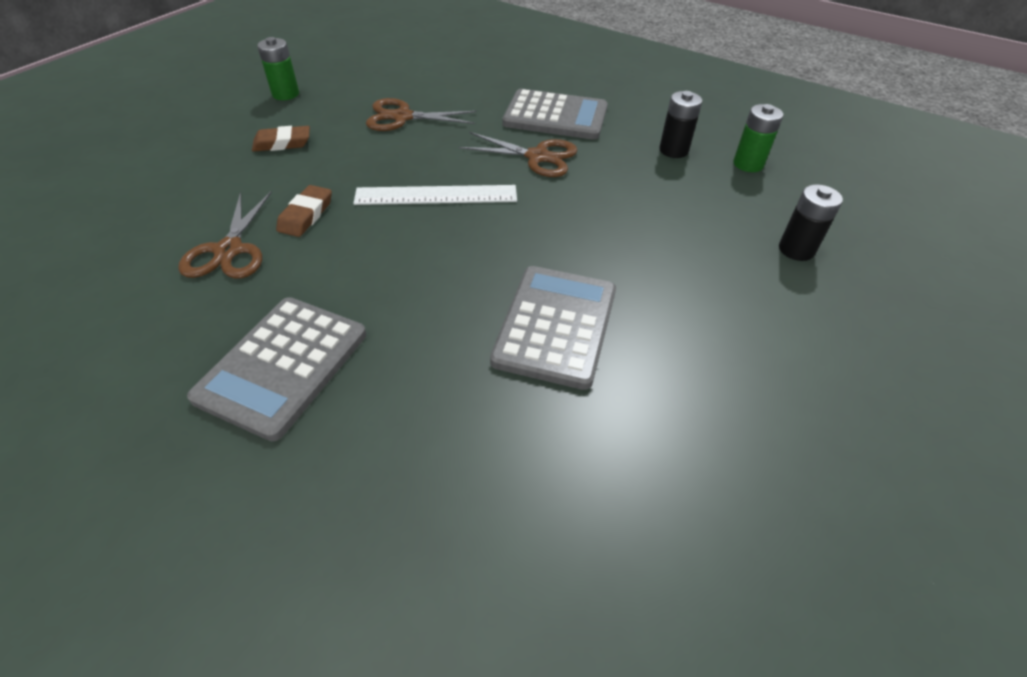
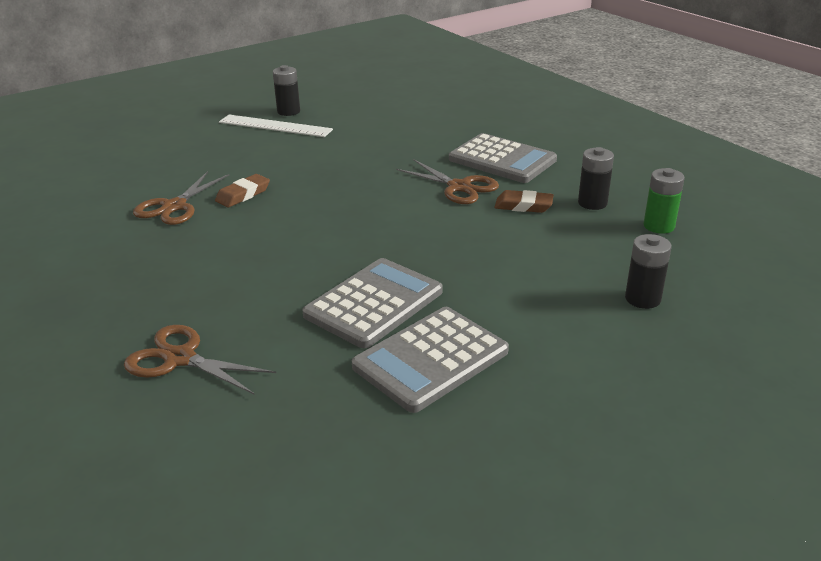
camera: 25 degrees right, 15 degrees down
grey calculator [187,297,366,441] -> grey calculator moved to [352,307,509,413]
brown eraser [252,126,310,152] -> brown eraser moved to [494,190,554,213]
green battery [257,37,299,100] -> black battery [273,65,300,116]
white ruler [353,185,517,205] -> white ruler moved to [219,115,333,137]
brown scissors [366,98,477,131] -> brown scissors moved to [124,325,276,394]

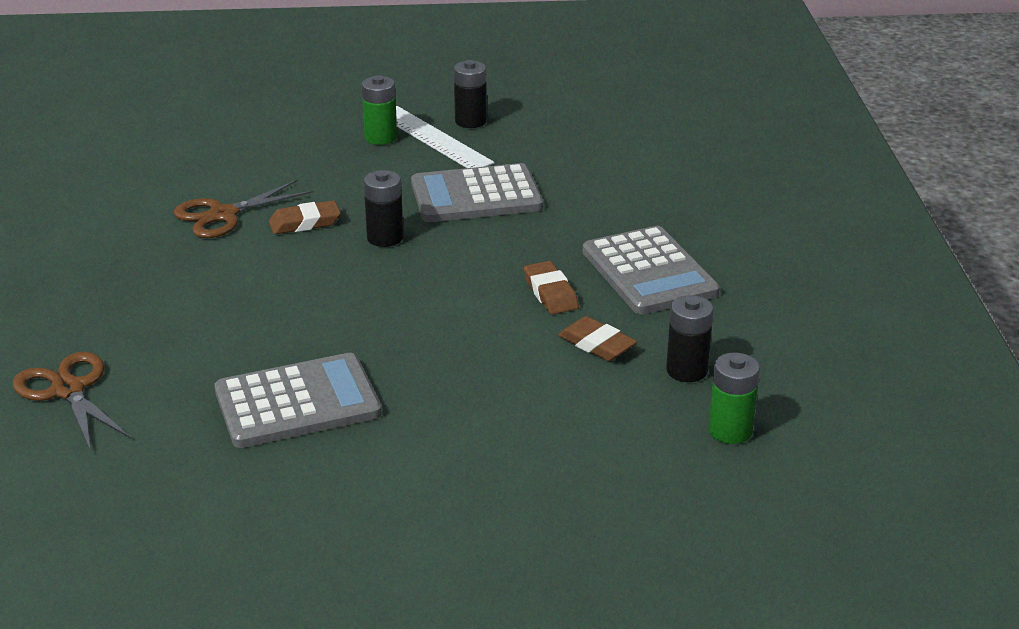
camera: 30 degrees right, 0 degrees up
grey calculator [352,307,509,413] -> grey calculator moved to [411,163,543,222]
brown scissors [396,159,499,204] -> brown eraser [524,261,579,314]
black battery [625,234,672,309] -> black battery moved to [364,170,403,247]
none -> green battery [362,75,397,145]

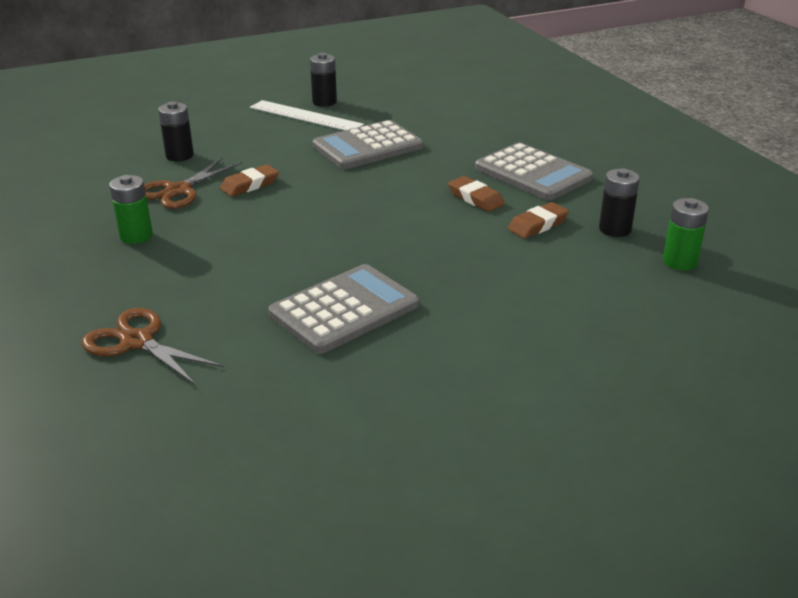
camera: 20 degrees left, 0 degrees up
green battery [362,75,397,145] -> green battery moved to [109,175,153,244]
black battery [364,170,403,247] -> black battery moved to [158,101,194,161]
brown eraser [558,316,637,361] -> brown eraser turned 60 degrees counterclockwise [508,202,569,239]

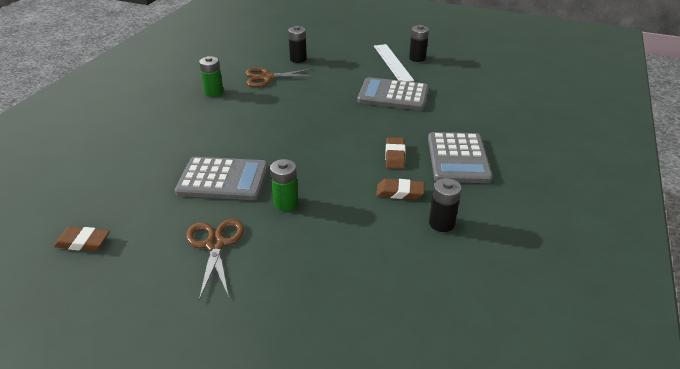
camera: 45 degrees right, 5 degrees up
brown scissors [81,308,224,385] -> brown scissors moved to [186,219,244,300]
brown eraser [220,164,279,197] -> brown eraser moved to [54,227,110,251]
green battery [663,198,709,270] -> green battery moved to [270,159,298,211]

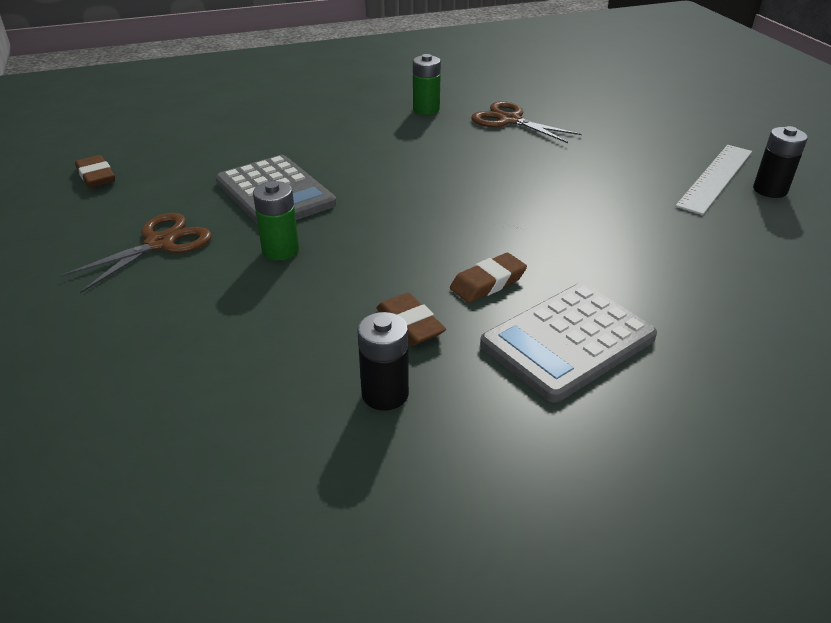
camera: 50 degrees right, 0 degrees up
black battery [288,26,307,63] -> none
grey calculator [357,77,429,110] -> none

